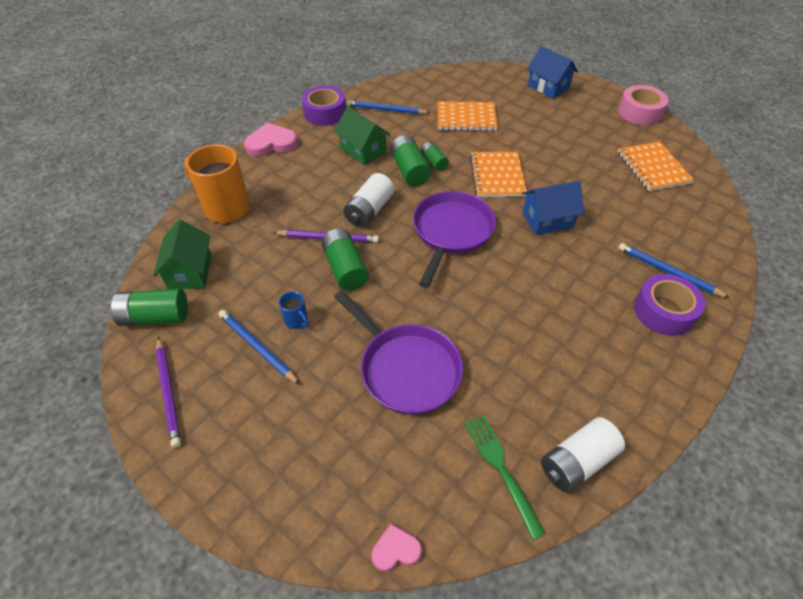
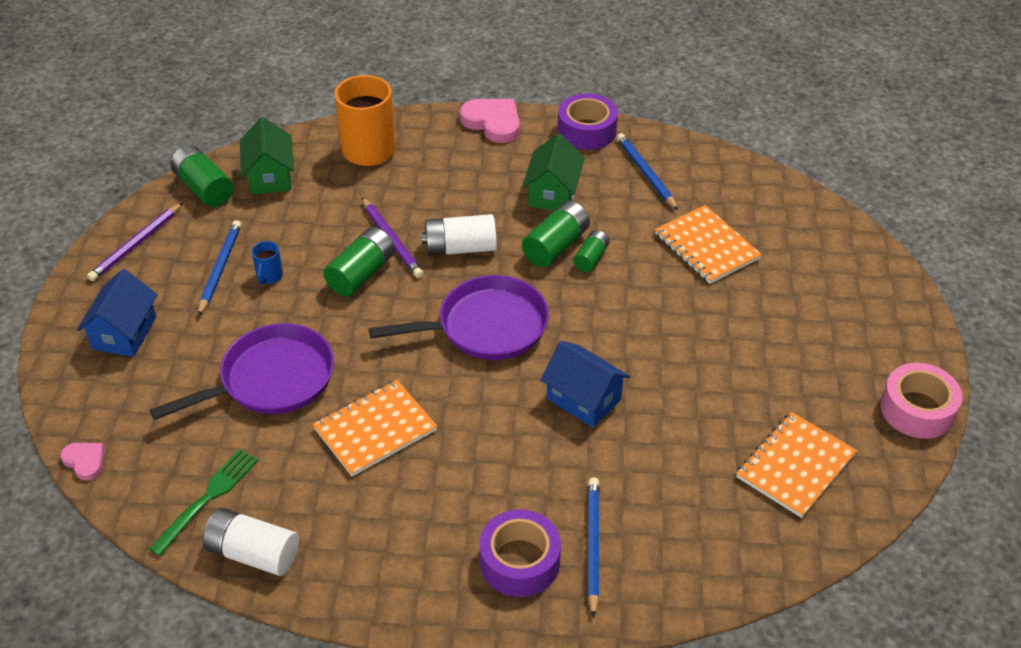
camera: 55 degrees right, 5 degrees down
green house [153,219,211,289] -> green house turned 60 degrees counterclockwise [240,117,294,195]
purple pan [334,291,463,415] -> purple pan turned 135 degrees counterclockwise [150,323,334,420]
orange notebook [470,152,527,197] -> orange notebook moved to [313,380,437,476]
blue house [527,46,578,99] -> blue house moved to [77,269,158,357]

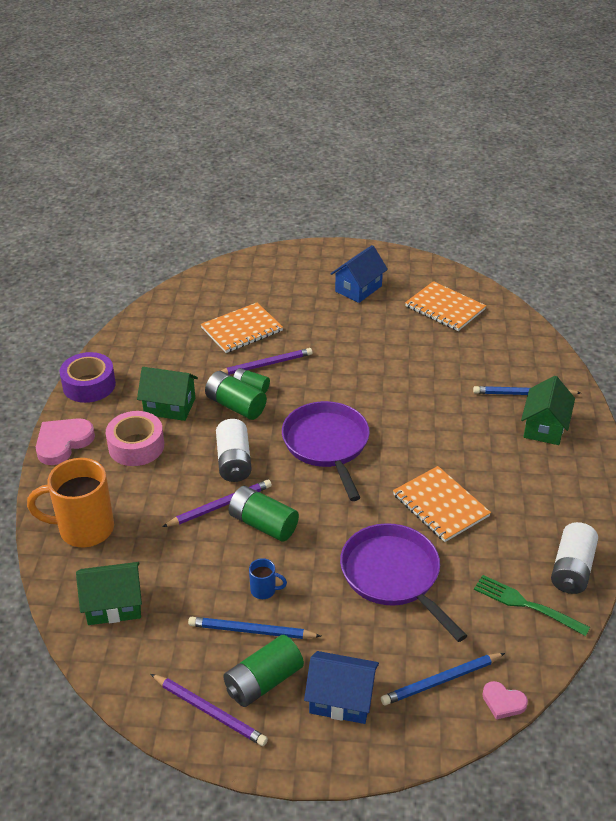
camera: 90 degrees left, 5 degrees down
pink heart [60,443,105,481] -> pink heart turned 105 degrees counterclockwise [482,681,528,719]
green battery [170,145,234,207] -> green battery moved to [223,635,304,707]
purple tape [479,510,561,597] -> green house [521,376,575,445]
blue house [540,341,630,428] -> blue house moved to [331,245,388,303]
blue pencil [617,133,678,210] -> blue pencil moved to [381,653,505,706]
pink tape [880,363,963,439] -> pink tape moved to [106,411,164,466]
none -> purple pencil [221,348,313,375]

